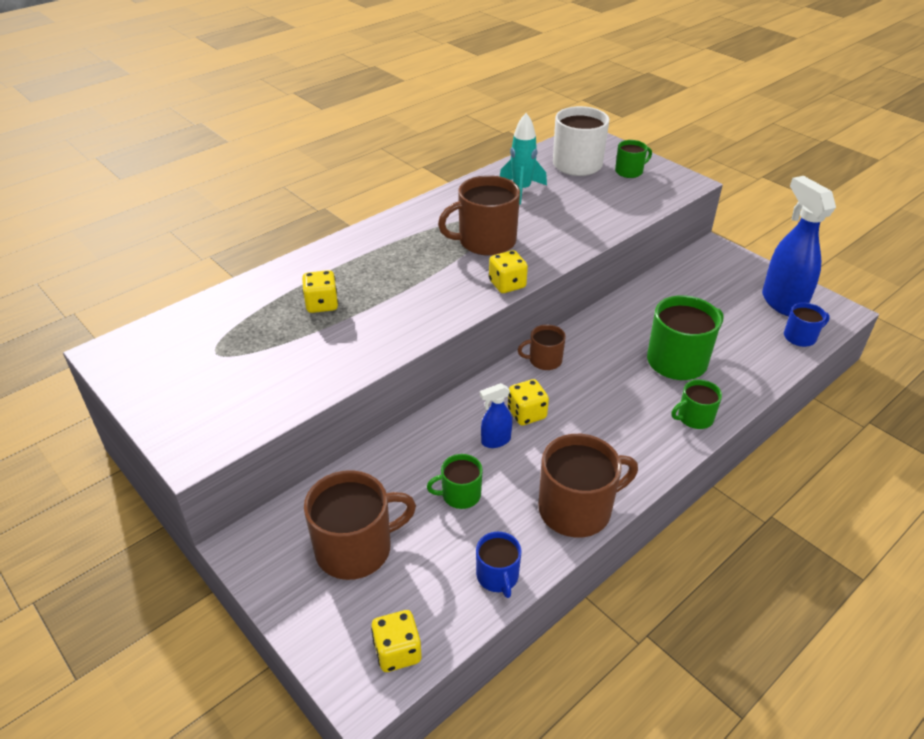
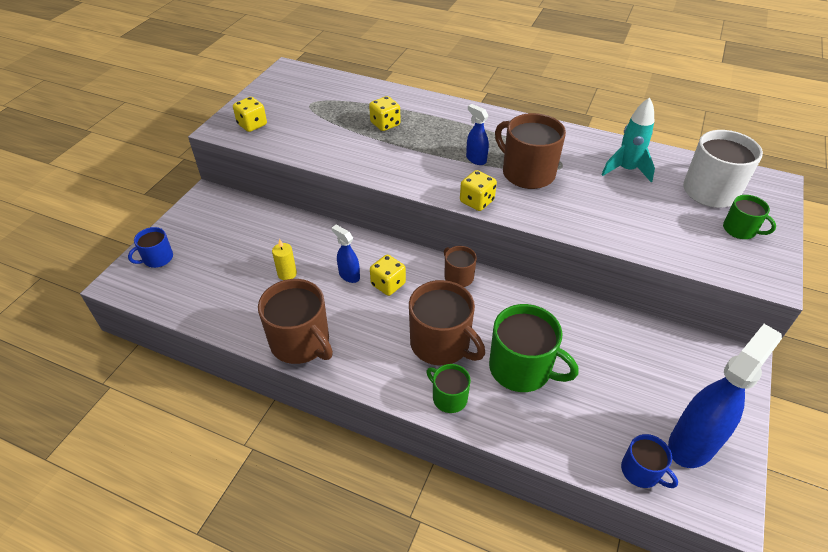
camera: 65 degrees right, 5 degrees up
brown mug [304,470,416,580] -> brown mug moved to [409,280,485,365]
yellow dice [371,610,422,672] -> yellow dice moved to [233,97,267,132]
green mug [427,454,483,509] -> yellow candle [272,239,297,280]
blue mug [476,532,522,598] -> blue mug moved to [128,227,173,268]
none -> blue spray bottle [466,104,489,165]

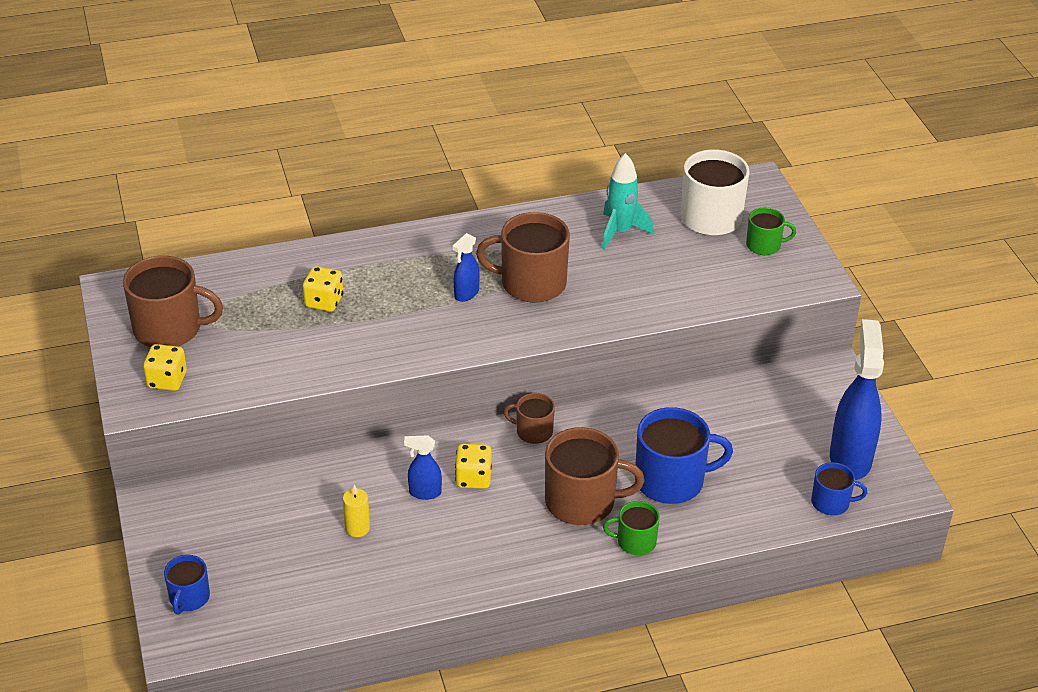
camera: 40 degrees left, 5 degrees down
brown mug [258,279,333,364] -> brown mug moved to [123,256,223,347]
yellow dice [460,170,497,211] -> none
blue spray bottle [466,104,489,165] -> blue spray bottle turned 60 degrees counterclockwise [452,233,480,302]
green mug [489,304,579,392] -> blue mug [635,407,733,504]

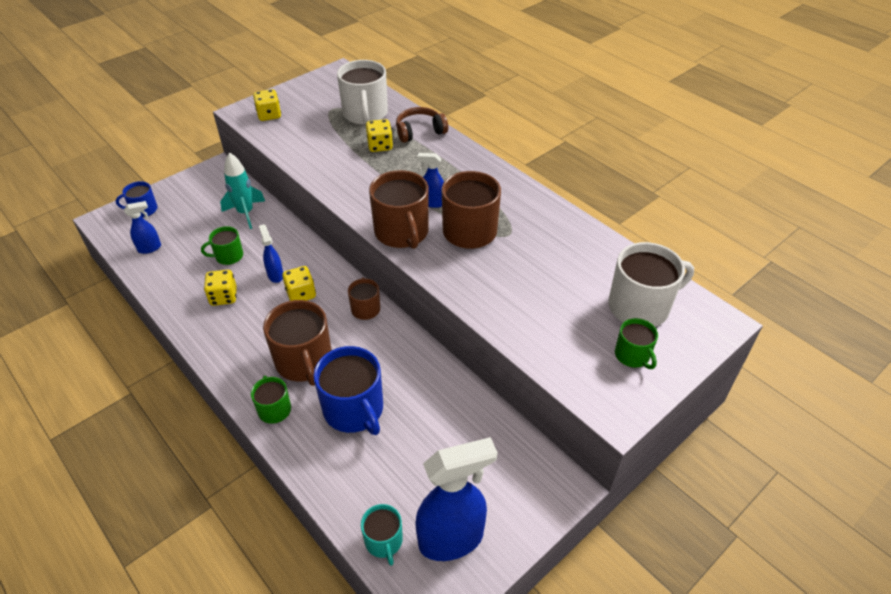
camera: 65 degrees right, 5 degrees up
brown mug [123,256,223,347] -> brown mug moved to [369,170,429,249]
yellow candle [343,484,370,537] -> green mug [201,226,243,265]
turquoise rocket [602,153,653,250] -> turquoise rocket moved to [220,152,265,229]
blue mug [811,462,867,515] -> turquoise mug [361,504,403,566]
none -> blue spray bottle [124,201,161,254]
none -> yellow dice [204,270,237,306]
none -> white mug [337,60,388,125]
none -> brown headphones [396,107,448,143]

